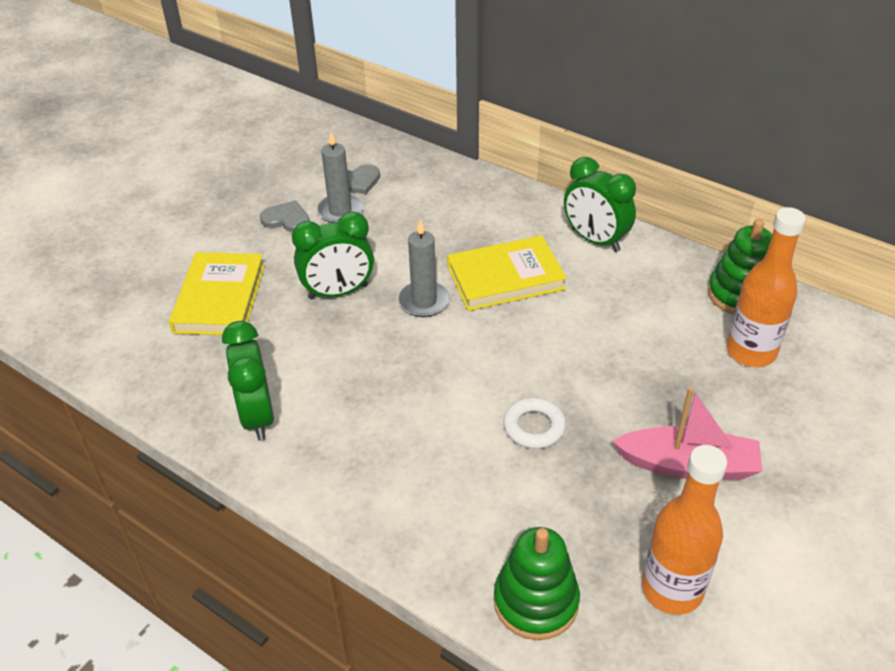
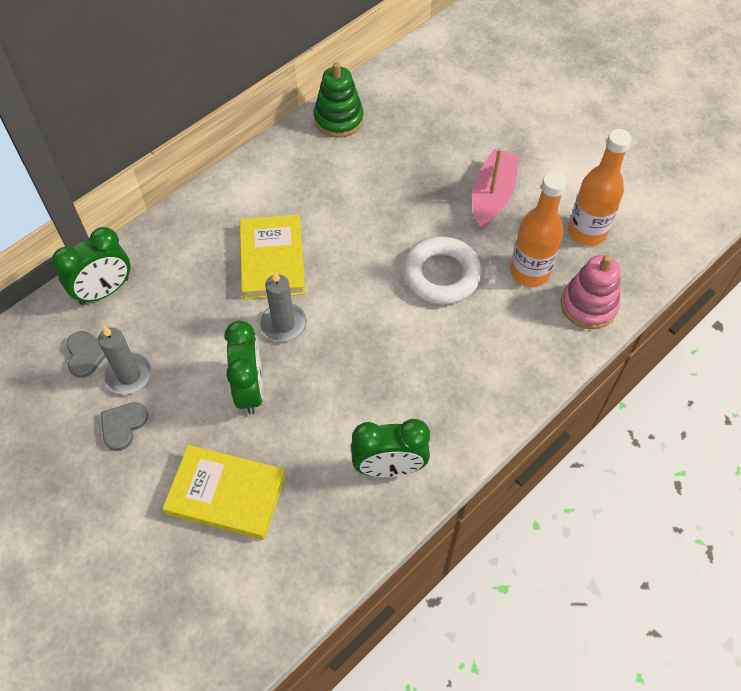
camera: 80 degrees left, 15 degrees up
green stacking toy [494,527,580,640] -> pink stacking toy [561,255,620,329]
white ring [504,398,566,449] -> white ring [403,236,482,305], size x1.66
green clock [564,157,636,252] -> green clock moved to [52,227,130,305]
orange bottle [727,207,806,367] -> orange bottle moved to [510,171,567,287]

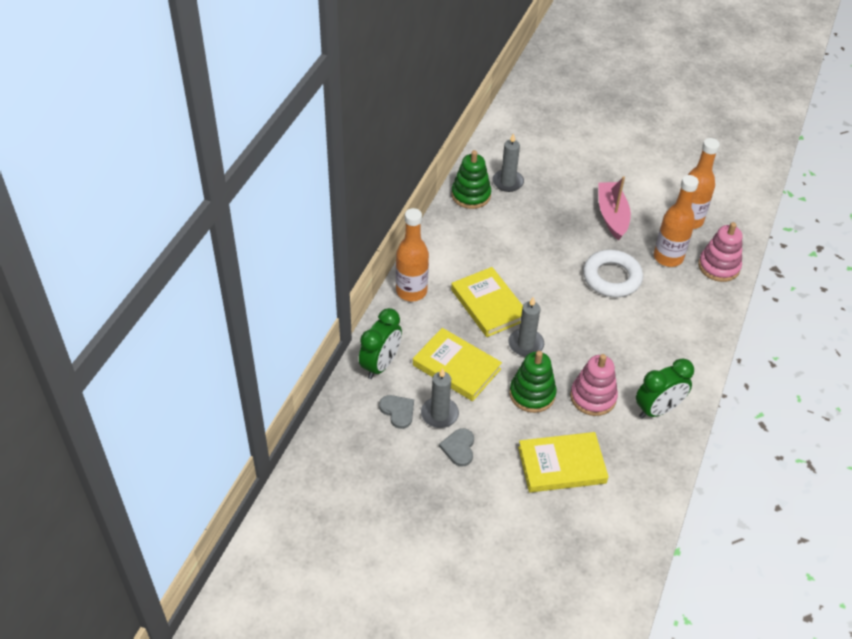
camera: 25 degrees left, 10 degrees down
green clock [224,320,263,415] -> green stacking toy [509,351,556,413]
none -> orange bottle [396,208,429,301]
none -> yellow book [413,328,502,401]
none -> grey candle [492,133,524,192]
none -> pink stacking toy [570,354,618,416]

